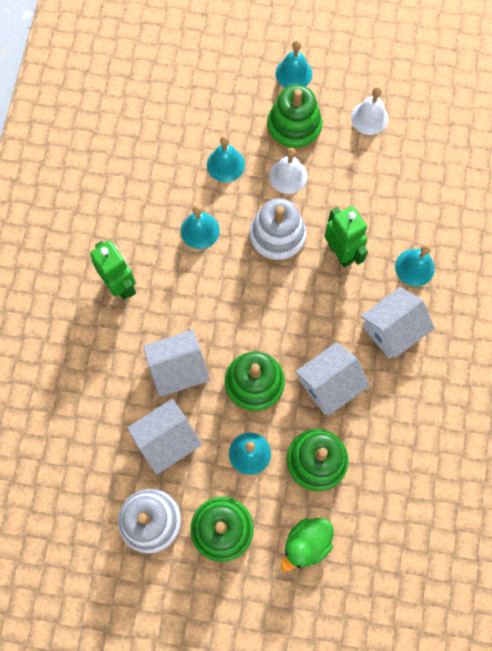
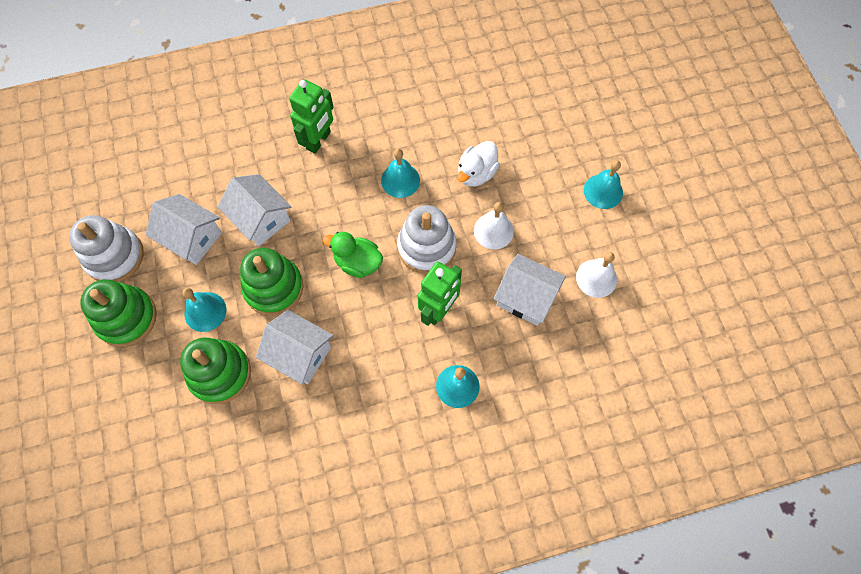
camera: 65 degrees right, 5 degrees down
turquoise bell [207,136,245,182] -> white duck [457,141,500,187]
green stacking toy [267,84,322,152] -> none
green duck [281,518,333,572] -> green duck moved to [323,232,383,278]
white house [361,287,435,358] -> white house moved to [494,254,566,326]

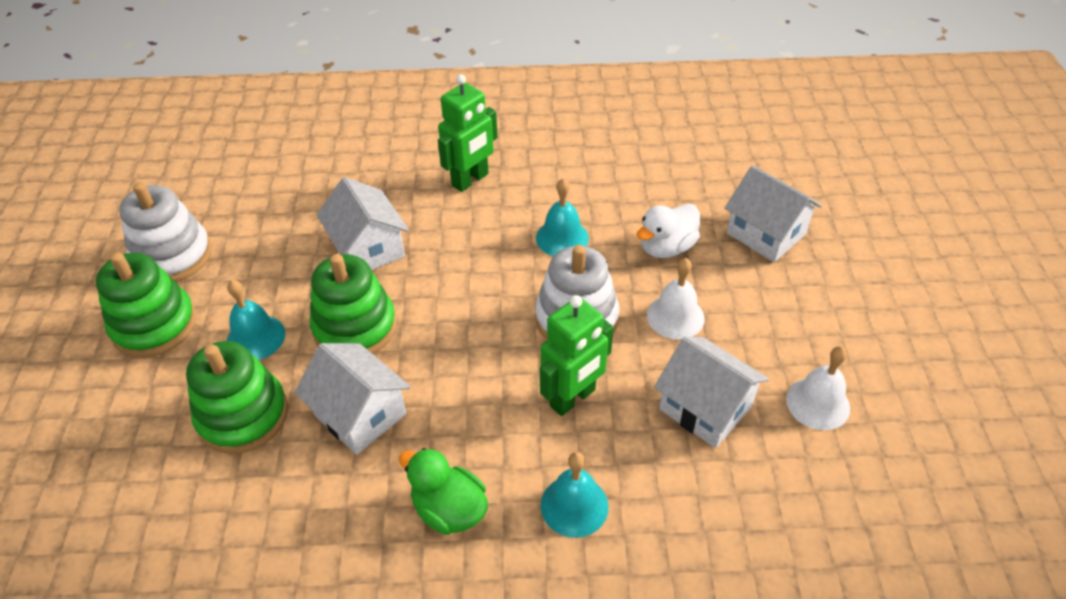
camera: 15 degrees right, 20 degrees down
white house [145,194,222,265] -> white house moved to [725,165,822,262]
green duck [323,232,383,278] -> green duck moved to [398,448,488,535]
turquoise bell [584,160,623,209] -> none

